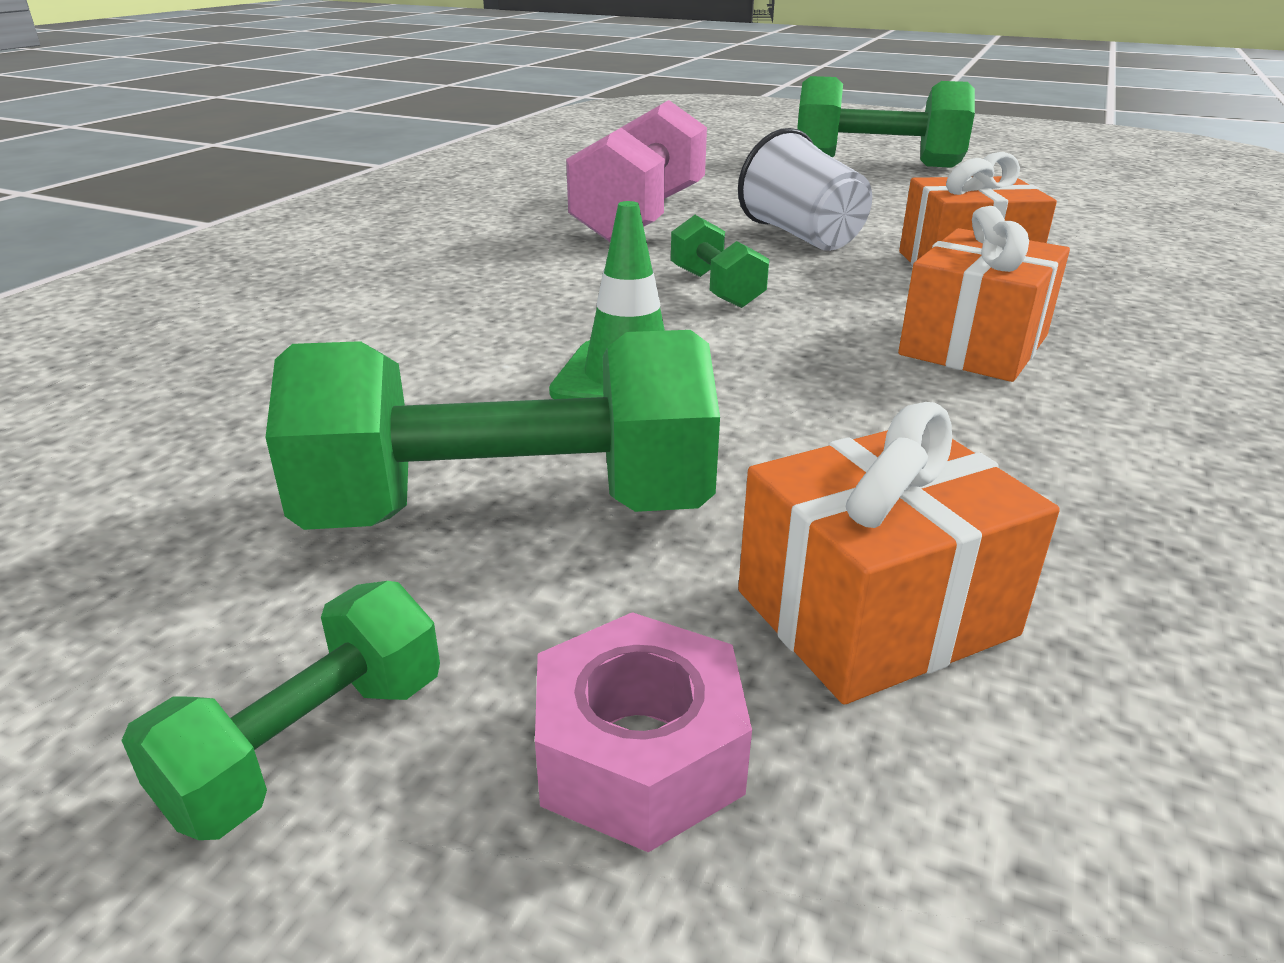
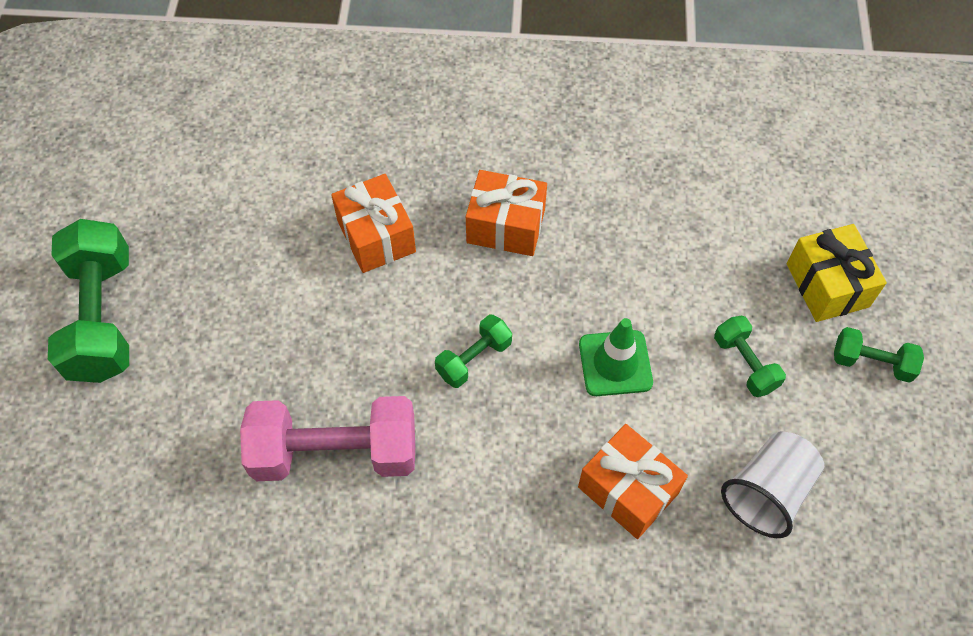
camera: 110 degrees left, 30 degrees up
green dumbbell [265,330,720,530] -> green dumbbell [714,316,786,397], size x0.51
pink nut [535,612,752,852] -> yellow gift [787,224,887,322]
white cup [738,128,872,251] -> white cup moved to [721,431,824,538]
orange gift [738,402,1060,705] -> orange gift moved to [578,424,688,539]

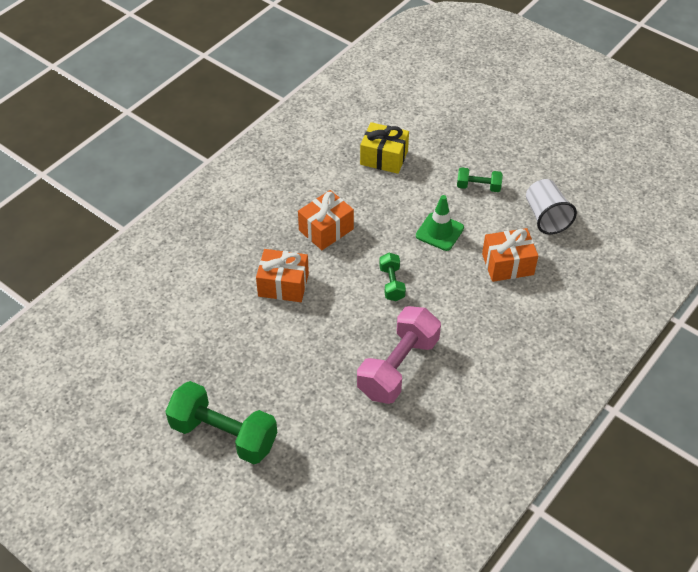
camera: 55 degrees left, 10 degrees down
yellow gift [787,224,887,322] -> yellow gift moved to [360,122,409,174]
green dumbbell [834,327,924,383] -> none

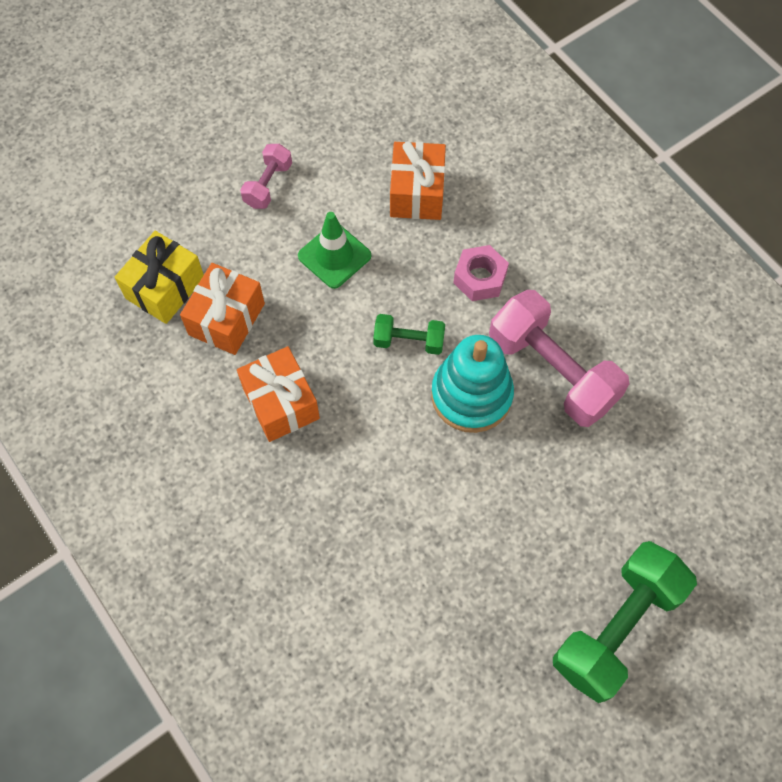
camera: 75 degrees left, 15 degrees up
orange gift [256,249,309,302] -> orange gift moved to [180,263,265,355]
green dumbbell [457,167,503,192] -> pink dumbbell [240,144,292,209]
white cup [526,179,577,235] -> none
none -> turquoise stacking toy [431,335,514,433]
none -> pink nut [453,245,509,301]

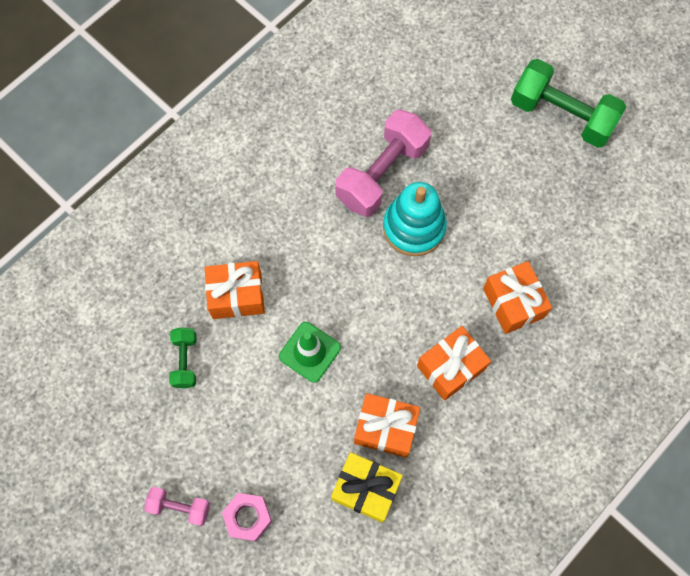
camera: 100 degrees left, 5 degrees up
pink dumbbell [240,144,292,209] -> pink dumbbell moved to [144,487,210,526]
green dumbbell [373,314,445,355] -> green dumbbell moved to [169,327,197,388]
pink nut [453,245,509,301] -> pink nut moved to [222,493,272,541]
none -> orange gift [483,261,552,334]

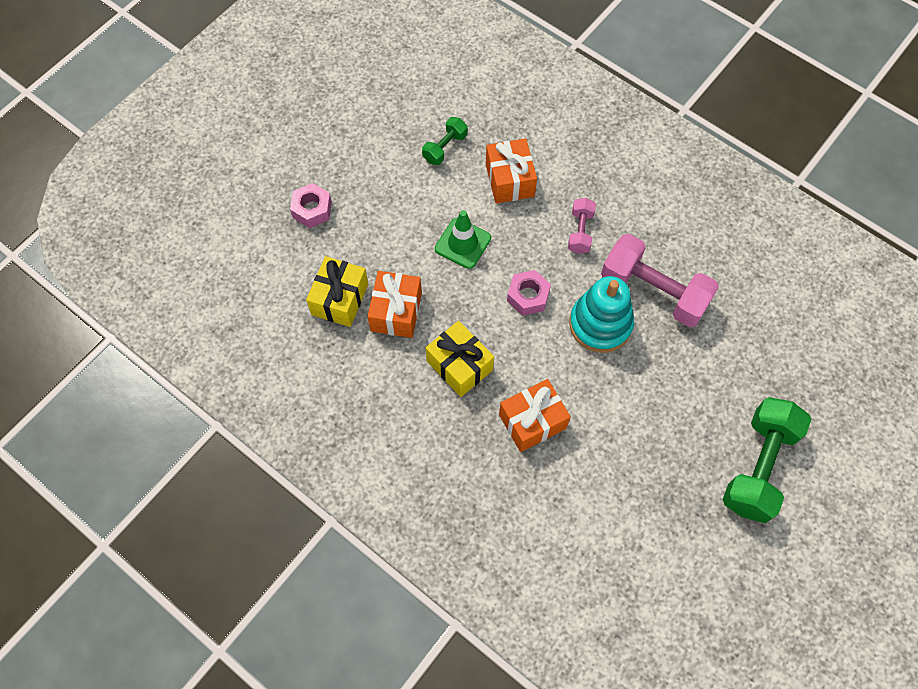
camera: 85 degrees right, 5 degrees down
pink dumbbell [144,487,210,526] -> pink dumbbell moved to [568,198,596,254]
green dumbbell [169,327,197,388] -> green dumbbell turned 45 degrees counterclockwise [422,117,467,165]
orange gift [417,326,491,401] -> yellow gift [426,321,494,397]
none -> pink nut [507,270,551,316]

